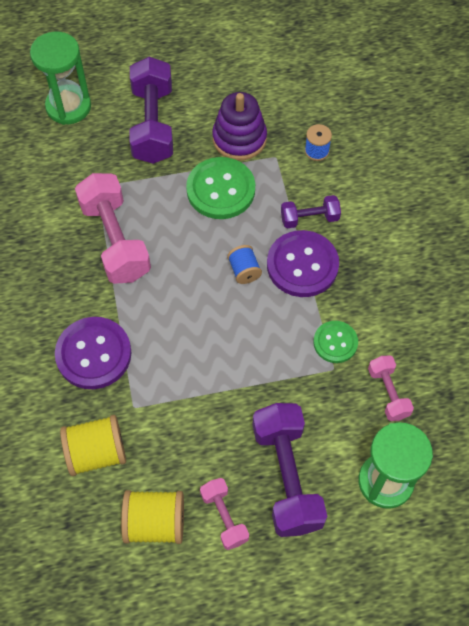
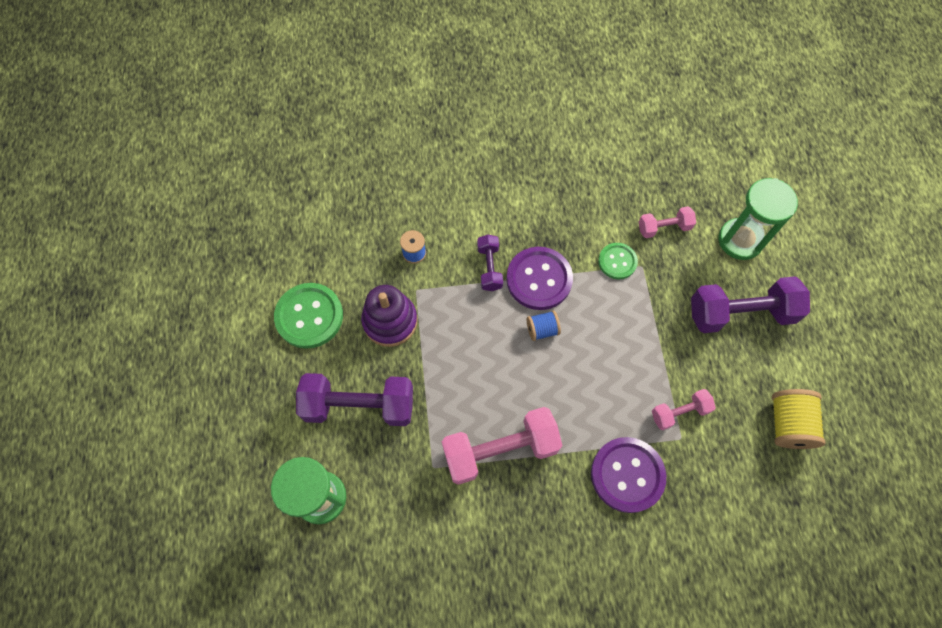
camera: 85 degrees left, 5 degrees up
yellow spool [60,415,126,476] -> none
green button [186,157,255,219] -> green button moved to [274,283,343,349]
pink dumbbell [200,478,249,550] -> pink dumbbell moved to [652,389,716,430]

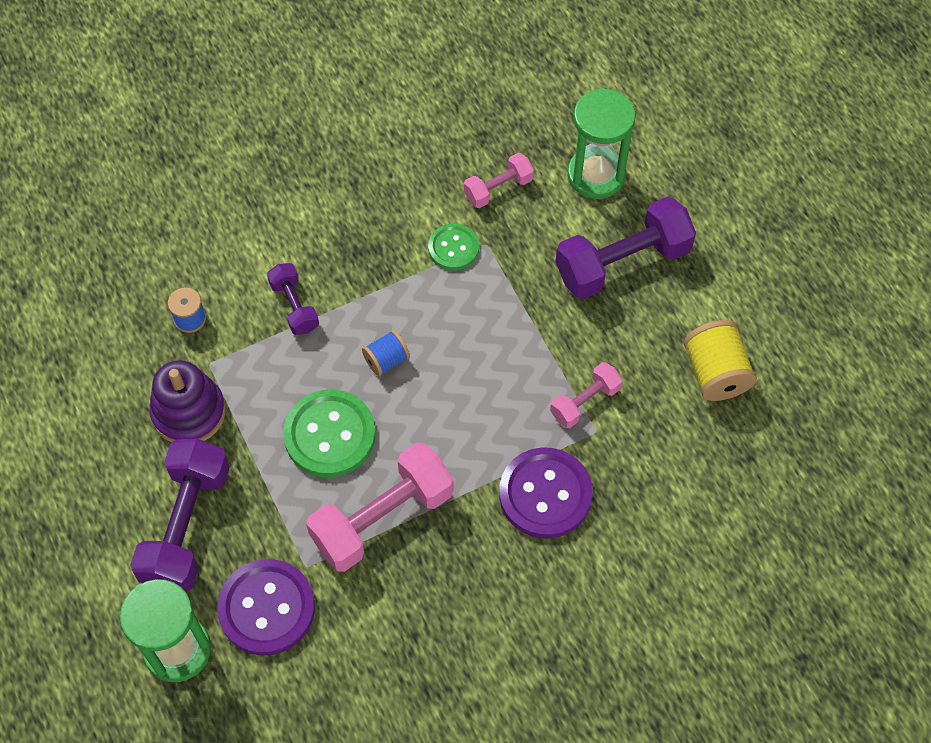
camera: 20 degrees left, 5 degrees down
green button [274,283,343,349] -> green button moved to [283,389,376,477]
purple dumbbell [296,373,413,426] -> purple dumbbell turned 60 degrees counterclockwise [130,439,230,592]
purple button [506,247,573,310] -> purple button moved to [217,559,315,656]

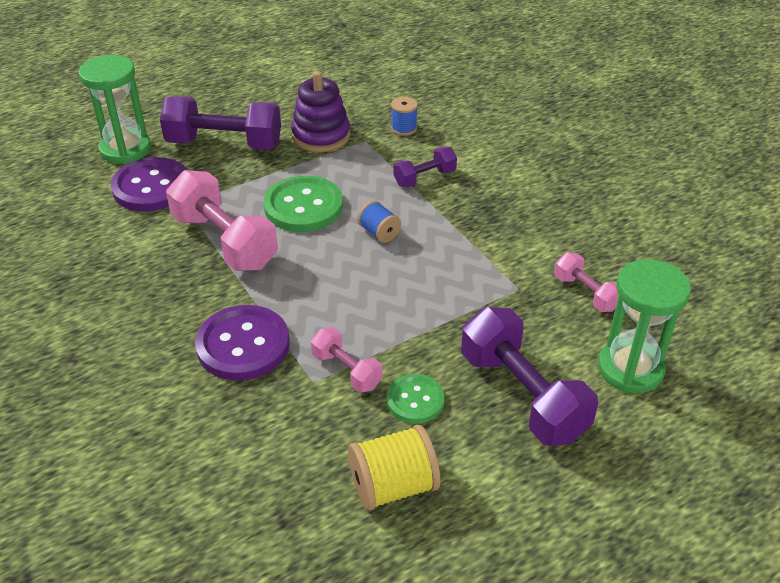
camera: 85 degrees right, 20 degrees down
green button [428,224,479,270] -> green button moved to [386,374,445,424]

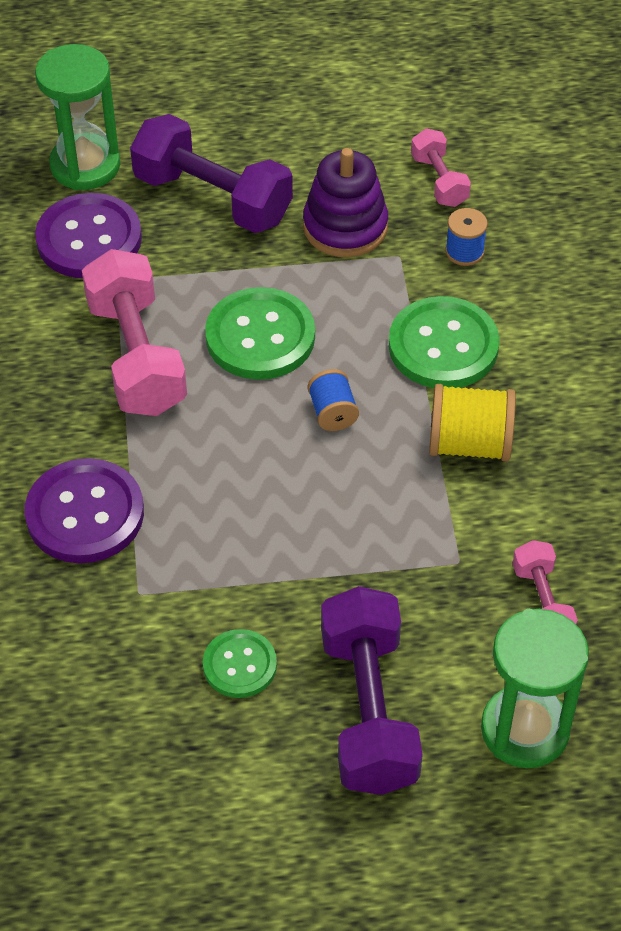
camera: 25 degrees right, 10 degrees up
pink dumbbell [311,327,383,393] -> pink dumbbell moved to [411,129,471,207]
yellow spool [348,425,441,511] -> yellow spool moved to [429,384,516,462]
purple dumbbell [394,147,457,187] -> green button [389,296,499,388]

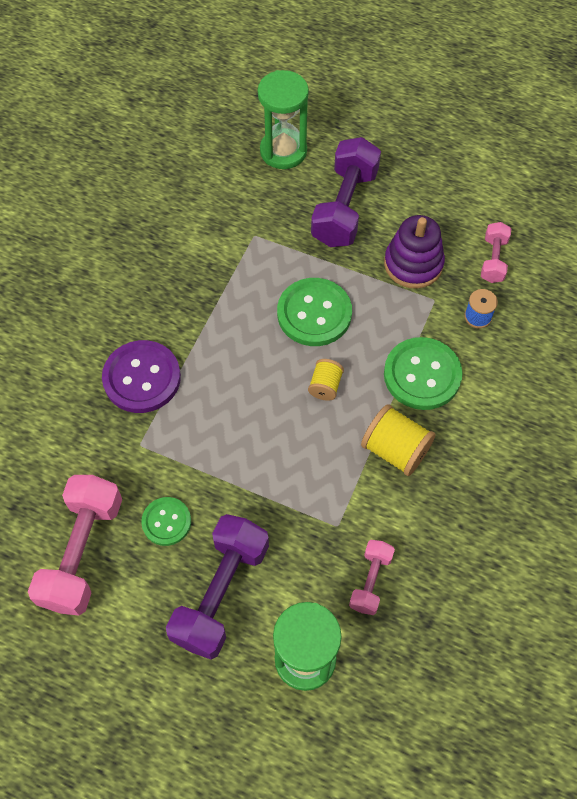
camera: 30 degrees right, 10 degrees up
purple button [35,193,142,278] -> none
pink dumbbell [82,249,187,416] -> pink dumbbell moved to [28,475,122,616]
purple dumbbell [130,114,293,233] -> purple dumbbell turned 45 degrees clockwise [311,137,381,247]
blue spool [308,369,359,431] -> yellow spool [308,359,344,401]

